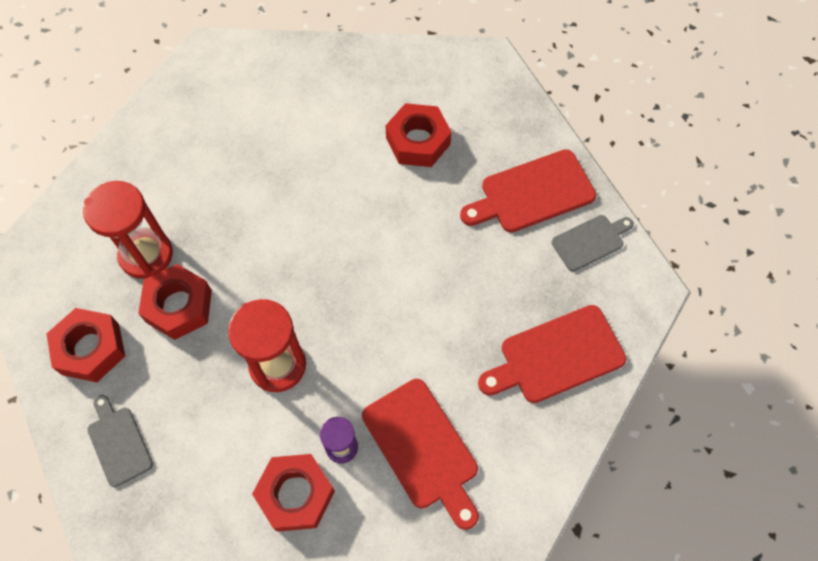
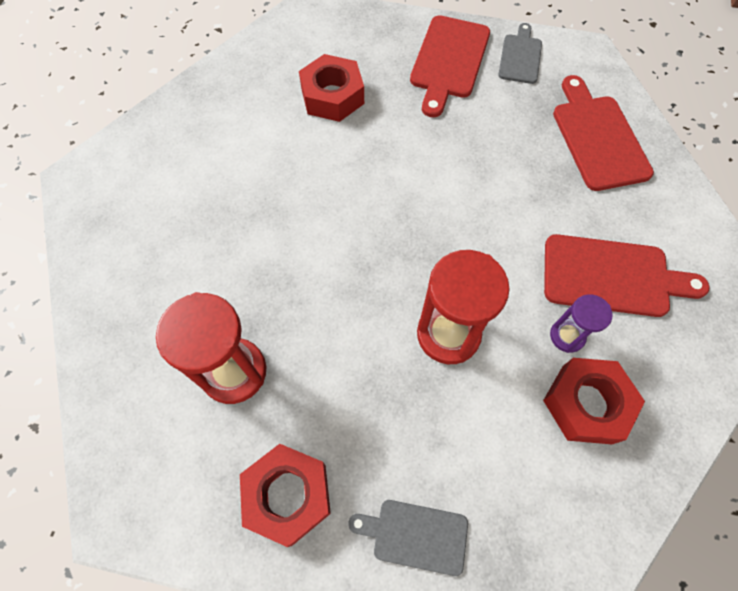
camera: 50 degrees left, 0 degrees up
red nut [138,264,212,340] -> none
red cutting board [478,305,626,403] -> red cutting board turned 150 degrees clockwise [553,75,654,191]

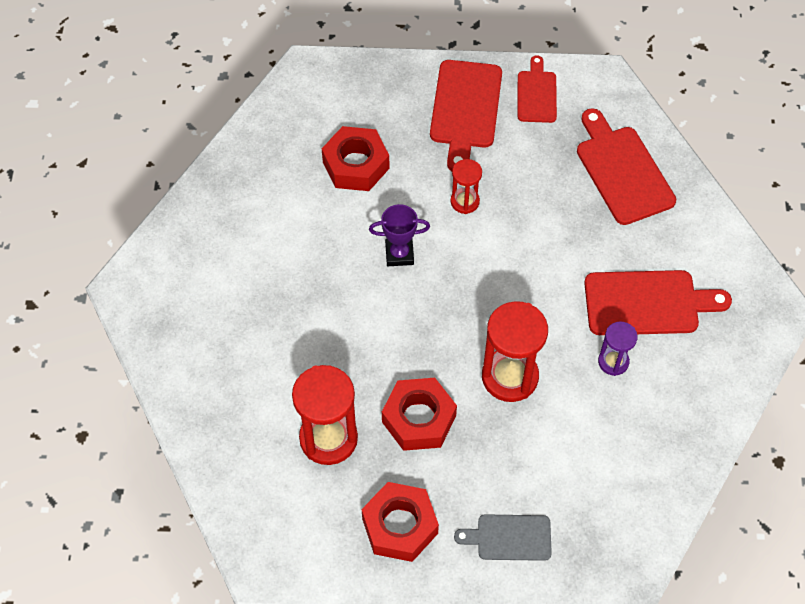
camera: 10 degrees left, 5 degrees down
grey cutting board [498,23,542,84] -> red cutting board [517,55,557,123]
red nut [543,358,645,444] -> red nut moved to [382,378,457,451]
none -> purple trophy [369,204,430,266]
none -> red hourglass [451,159,482,214]

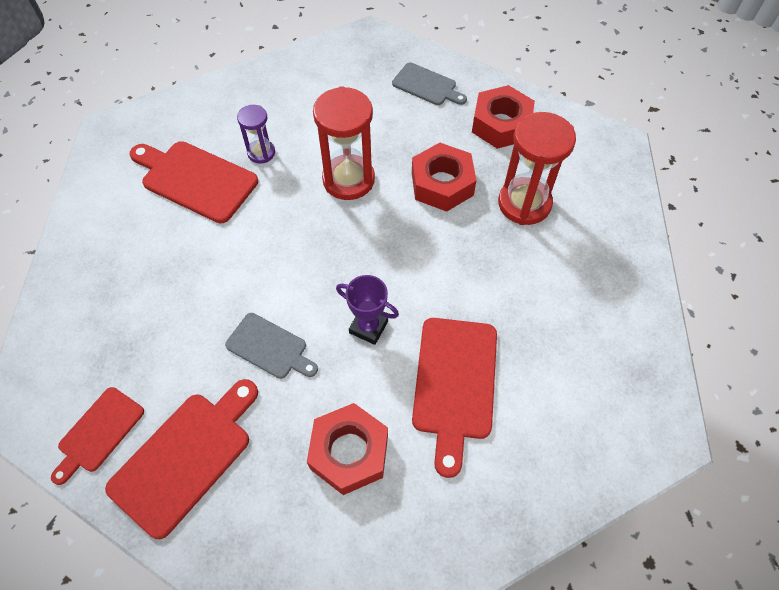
camera: 150 degrees left, 0 degrees up
red hourglass [451,159,482,214] -> grey cutting board [225,313,318,379]
red cutting board [577,108,676,225] -> red cutting board moved to [412,318,497,478]

